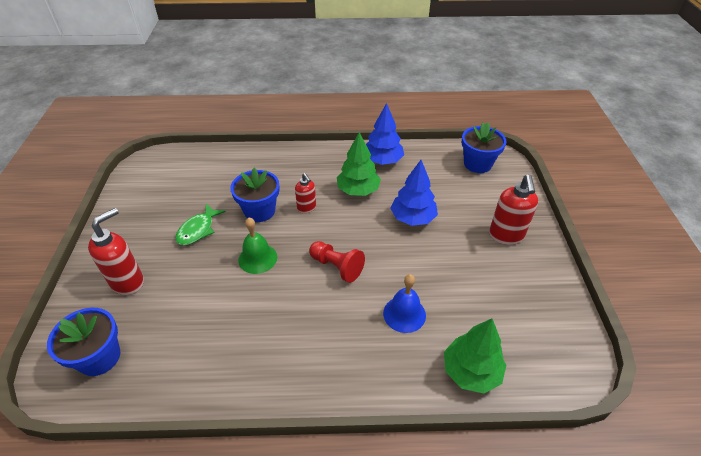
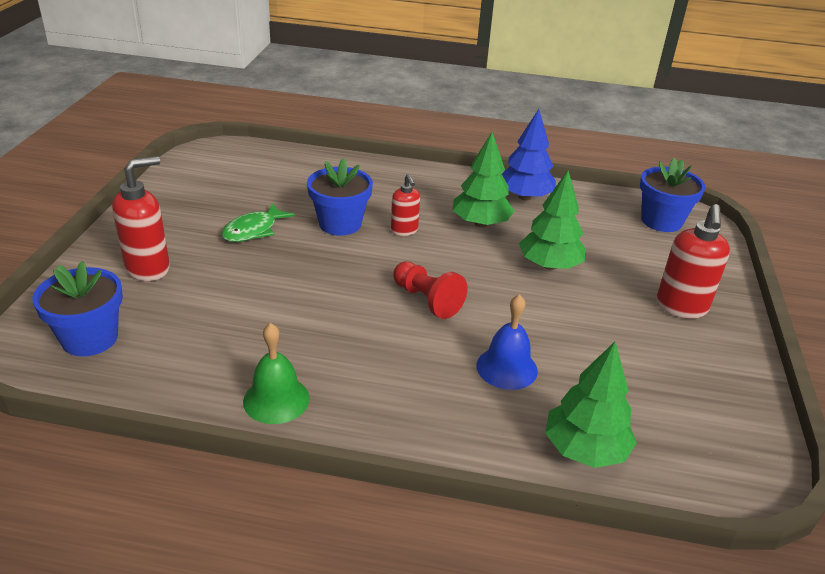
camera: 10 degrees right, 10 degrees down
green bell [238,218,277,274] -> green bell moved to [243,323,310,424]
blue tree [390,160,438,226] -> green tree [519,170,586,270]

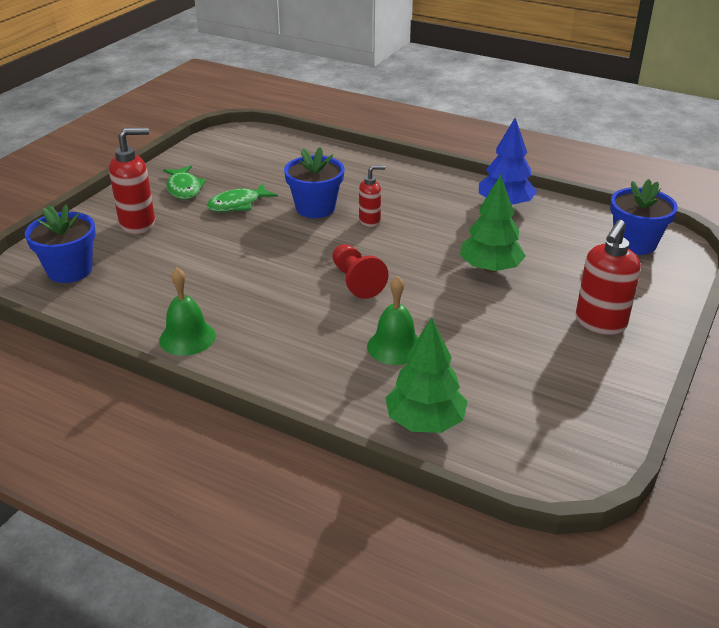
camera: 20 degrees right, 0 degrees up
red soap dispenser [391,174,420,236] -> red soap dispenser turned 105 degrees counterclockwise [359,165,386,227]
green tree [452,132,514,227] -> none
blue bell [477,294,538,390] -> green bell [367,276,419,365]
none -> green fish [163,165,206,200]

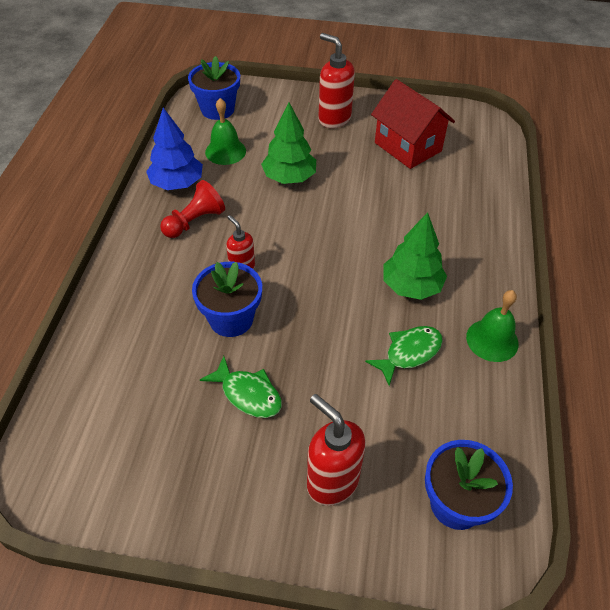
camera: 110 degrees left, 15 degrees up
green fish [163,165,206,200] -> green fish moved to [365,326,443,386]
red pawn [333,244,389,299] -> red pawn moved to [160,180,225,238]
green bell [367,276,419,365] -> green bell moved to [205,98,246,165]
green tree [385,317,467,433] -> green tree moved to [383,212,447,300]
red soap dispenser [576,220,641,335] -> red soap dispenser turned 150 degrees counterclockwise [318,33,355,128]
none -> red house [371,79,455,169]

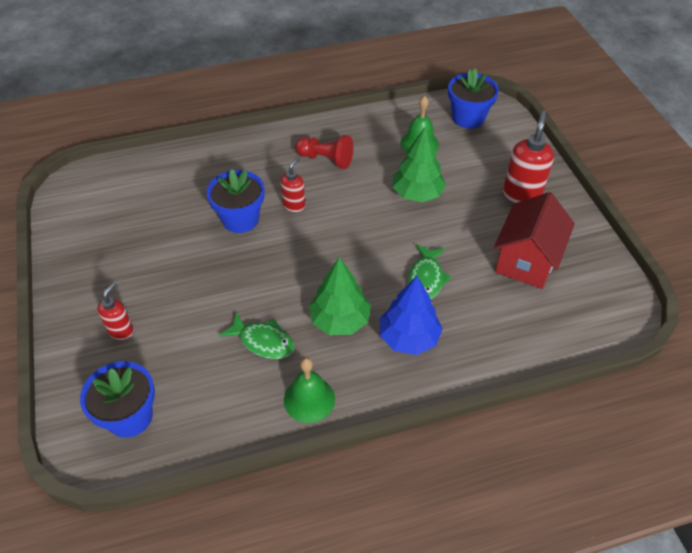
camera: 65 degrees right, 0 degrees up
blue tree [146,108,203,190] -> blue tree moved to [380,276,443,355]
green fish [200,356,282,418] -> green fish moved to [408,244,452,299]
red soap dispenser [307,394,366,506] -> red soap dispenser [97,282,134,340], size x0.60

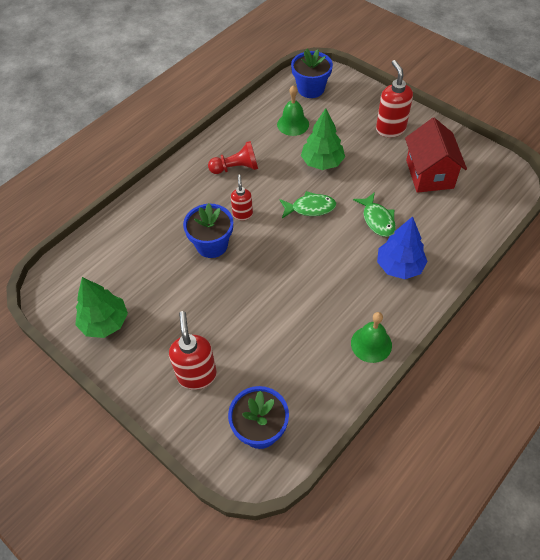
camera: 30 degrees left, 5 degrees up
red soap dispenser [97,282,134,340] -> red soap dispenser [169,311,217,390], size x1.67
green fish [219,312,295,359] -> green fish moved to [280,191,336,218]
green tree [309,257,371,335] -> green tree moved to [75,277,128,338]

